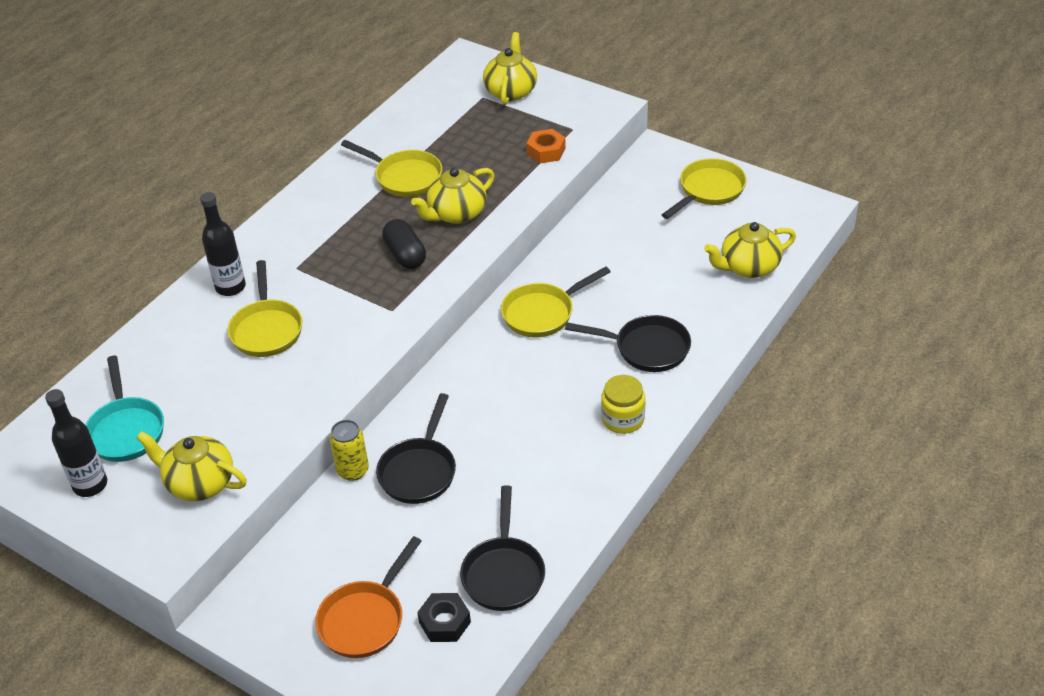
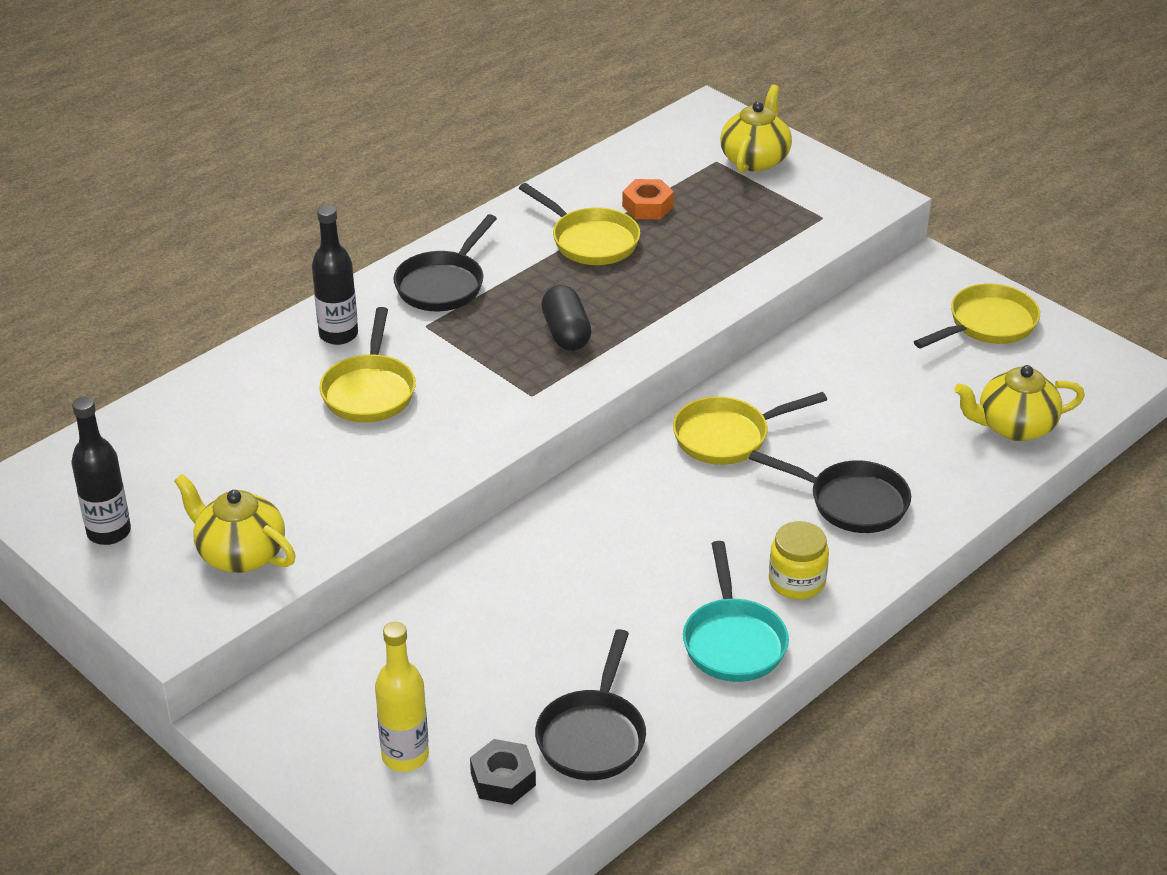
camera: 10 degrees right, 5 degrees down
turquoise pan [86,356,164,462] -> turquoise pan moved to [683,541,789,682]
orange pan [315,536,422,658] -> yellow bottle [375,622,429,772]
yellow can [329,420,369,481] -> none
black pan [376,393,456,504] -> black pan moved to [393,214,497,311]
yellow teapot [411,168,495,224] -> none
orange nut [527,129,566,163] -> orange nut moved to [622,179,674,219]

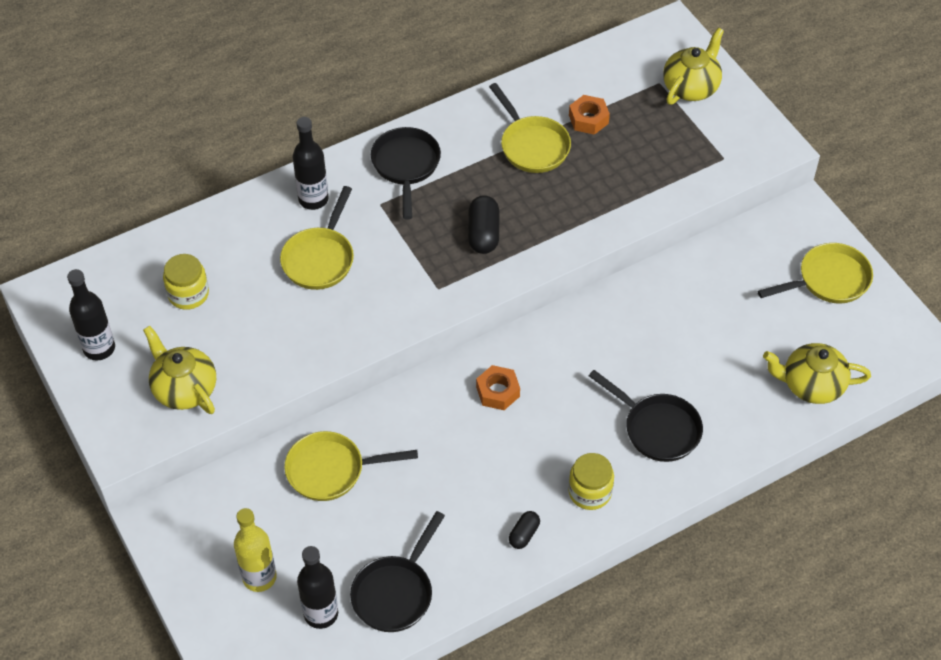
camera: 15 degrees right, 15 degrees up
black pan [393,214,497,311] -> black pan turned 135 degrees clockwise [371,127,441,220]
black nut [470,739,536,805] -> black bottle [297,546,338,629]
yellow pan [673,392,827,465] -> yellow pan moved to [284,431,418,501]
turquoise pan [683,541,789,682] -> black capsule [509,511,540,549]
none -> yellow jar [163,254,209,310]
none -> orange nut [476,365,520,410]

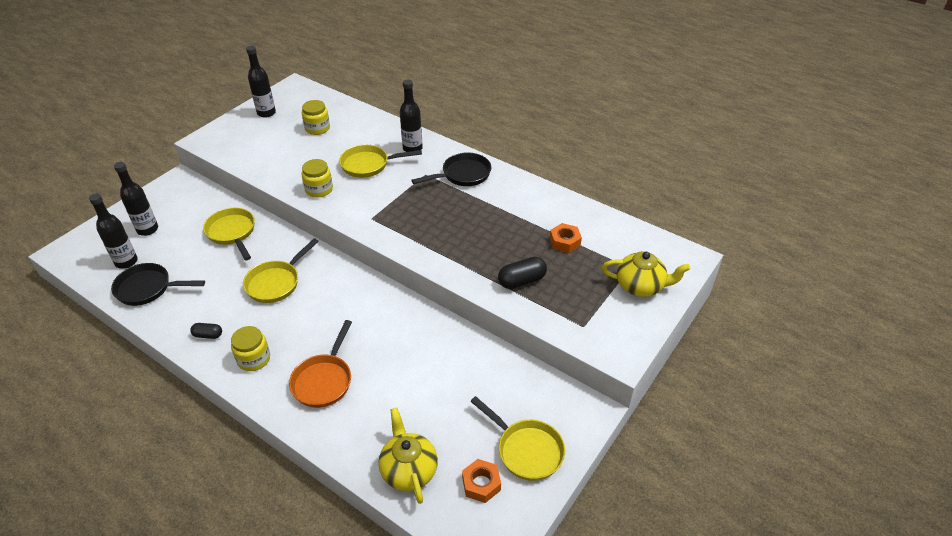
camera: 65 degrees right, 10 degrees down
yellow teapot [143,326,216,414] -> none
yellow bottle [234,508,277,592] -> black bottle [114,162,158,236]
black capsule [468,195,499,254] -> black capsule moved to [498,257,547,289]
orange nut [476,365,520,410] -> orange nut moved to [462,459,501,503]
yellow pan [489,83,571,173] -> yellow pan moved to [243,238,319,303]
black pan [589,370,703,462] -> orange pan [289,320,352,408]
none -> yellow jar [302,159,333,198]

